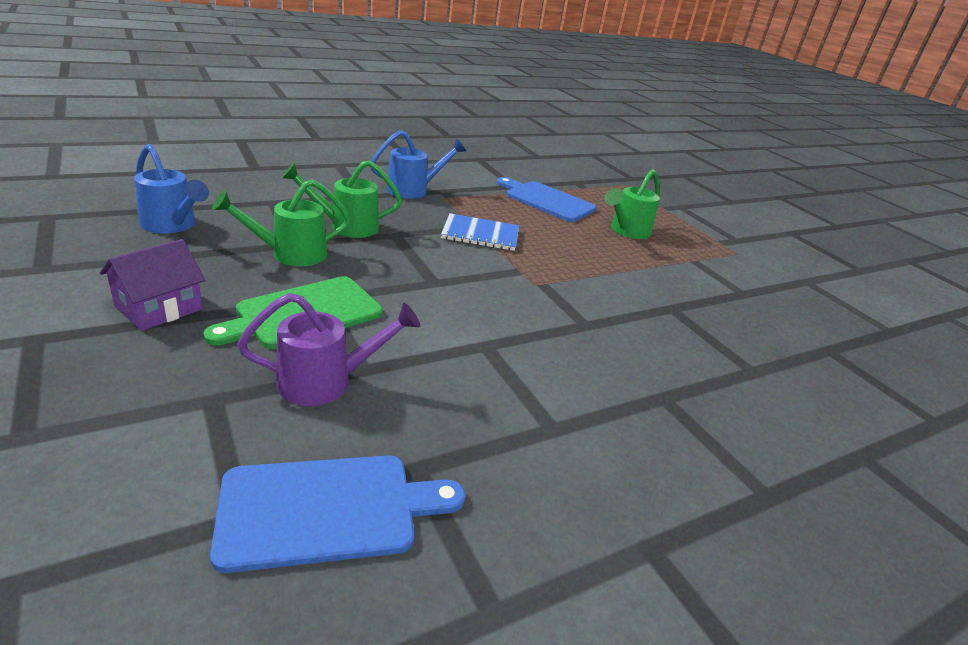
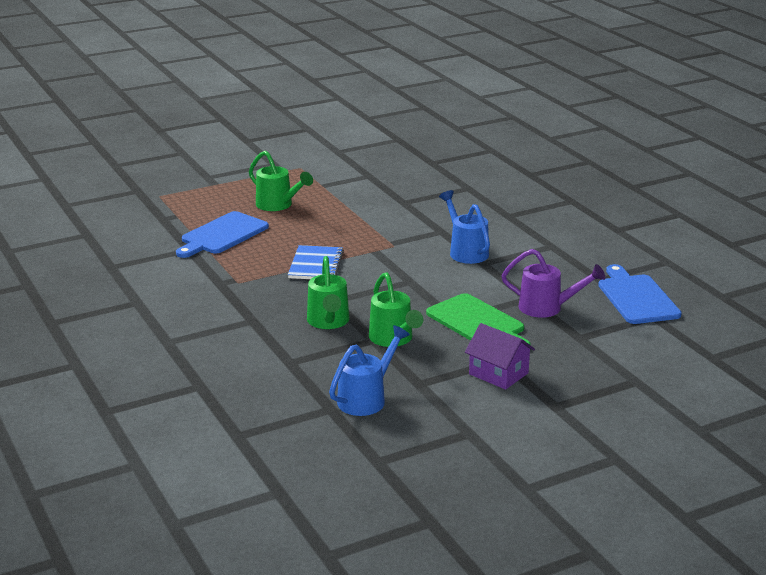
camera: 85 degrees left, 5 degrees down
purple watering can [237,293,420,406] -> purple watering can turned 120 degrees clockwise [501,249,605,318]
blue watering can [371,130,466,199] -> blue watering can moved to [439,190,490,264]

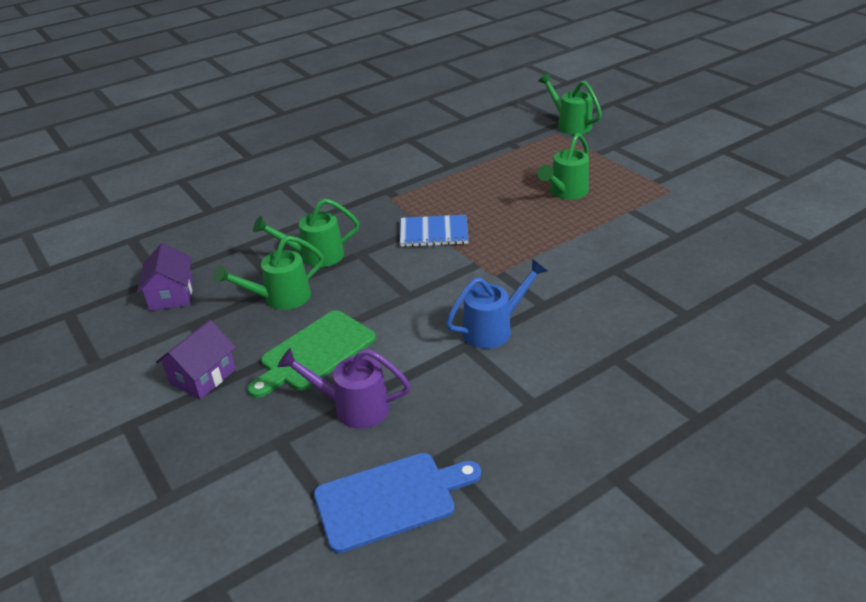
camera: 85 degrees right, 10 degrees up
blue cutting board [176,211,269,258] -> none
blue watering can [329,325,410,416] -> purple house [137,243,193,311]
purple watering can [501,249,605,318] -> purple watering can turned 90 degrees clockwise [278,348,411,429]
none -> green watering can [538,73,602,135]

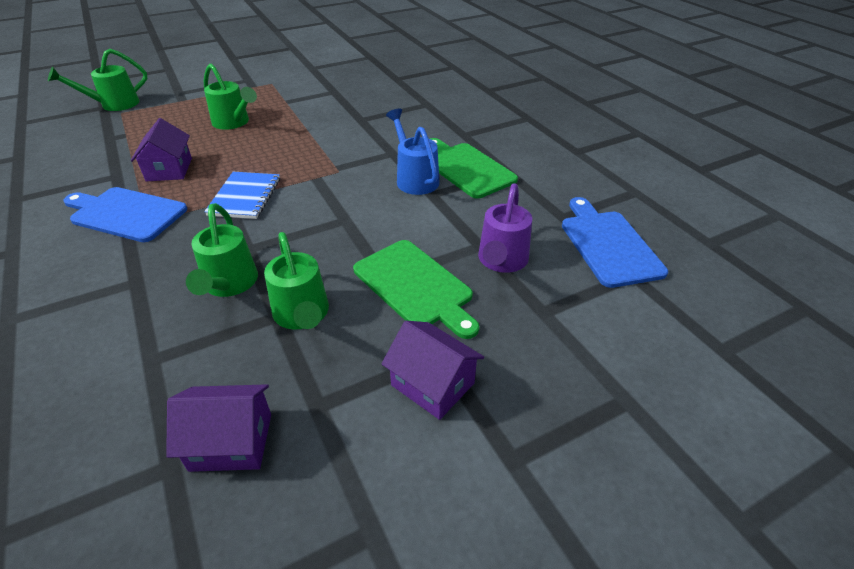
camera: 85 degrees left, 5 degrees up
none -> blue cutting board [63,187,187,242]
none -> purple house [131,118,192,181]
none -> green cutting board [430,138,518,199]

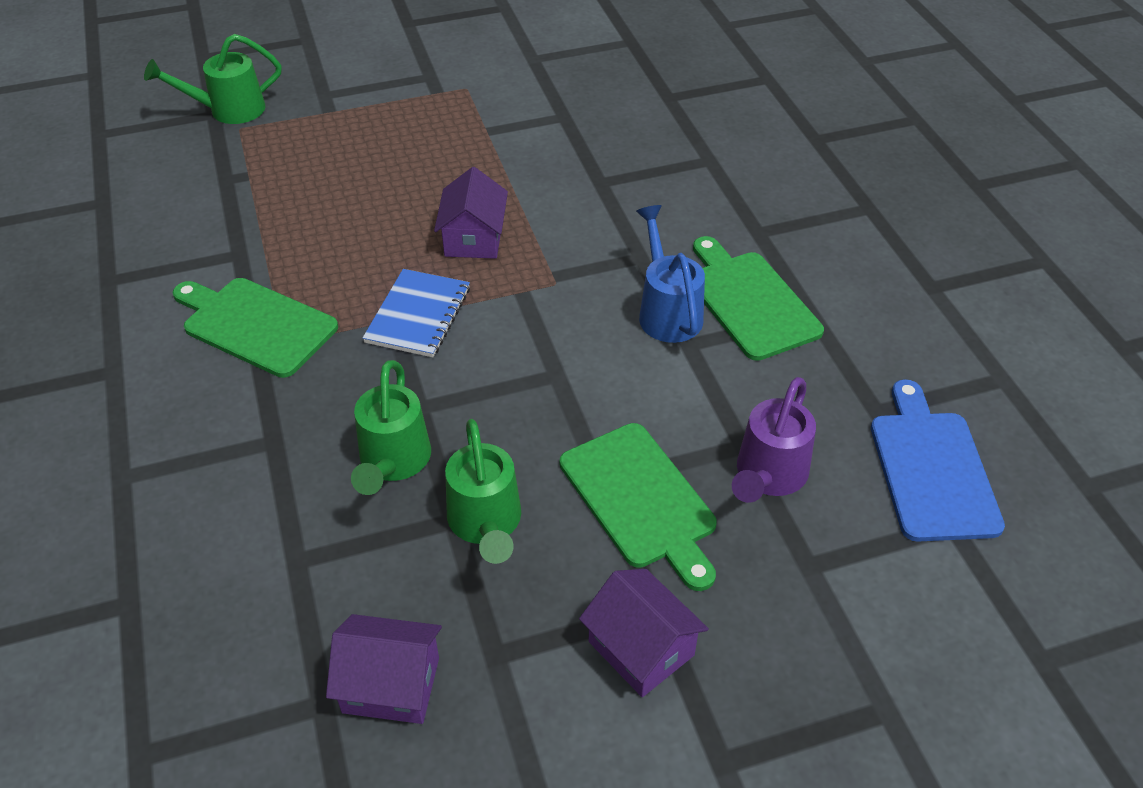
camera: 10 degrees right, 5 degrees up
blue cutting board [63,187,187,242] -> green cutting board [173,278,338,378]
purple house [131,118,192,181] -> purple house moved to [434,167,508,259]
green watering can [204,64,257,130] -> none

